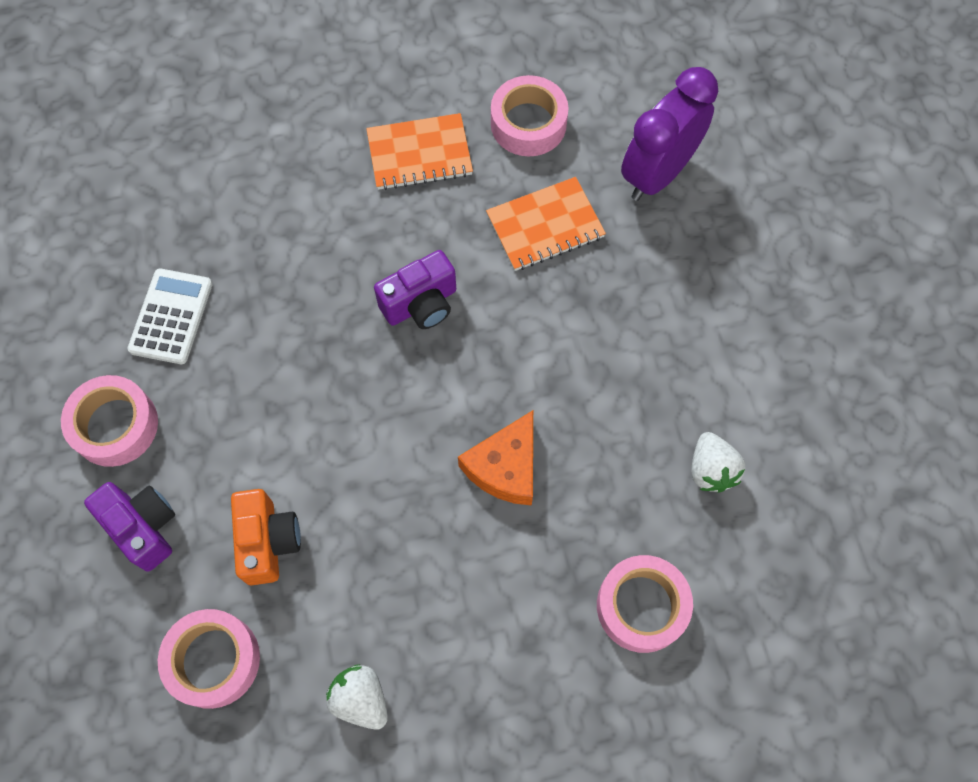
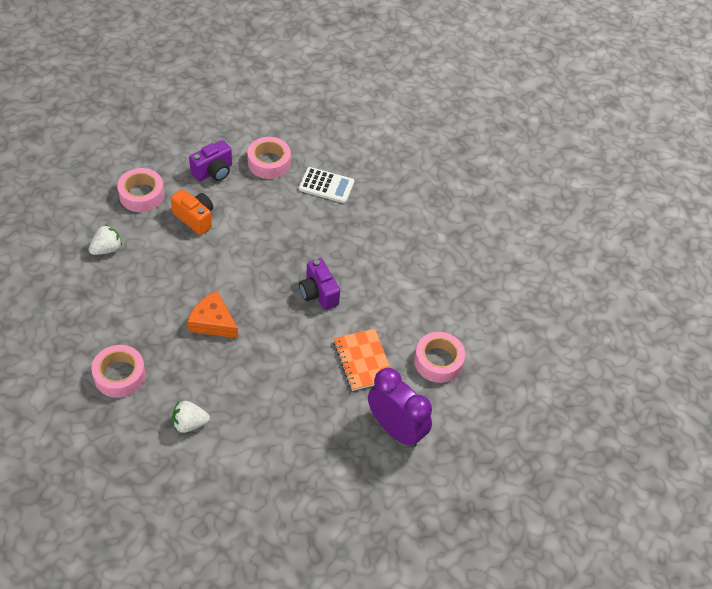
camera: 90 degrees right, 15 degrees down
orange camera [231,489,301,585] -> orange camera turned 135 degrees counterclockwise [171,189,213,235]
orange notebook [366,113,473,190] -> none

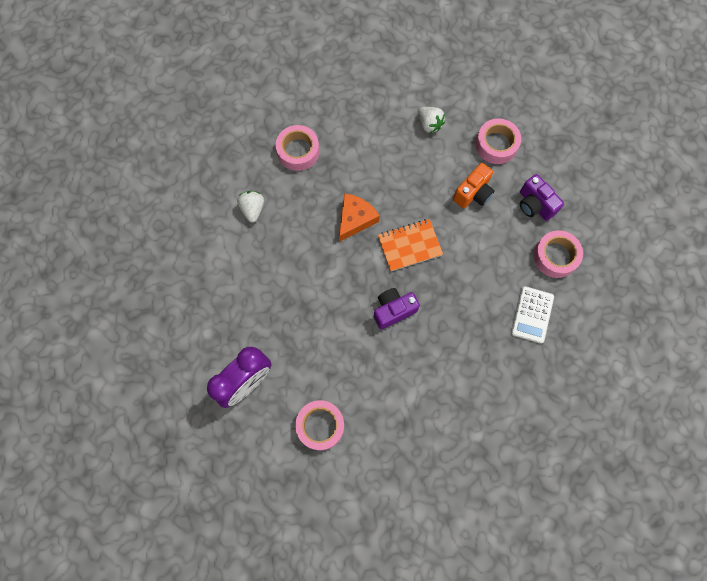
camera: 95 degrees right, 20 degrees up
orange notebook [333,329,390,391] -> orange notebook moved to [378,219,443,271]

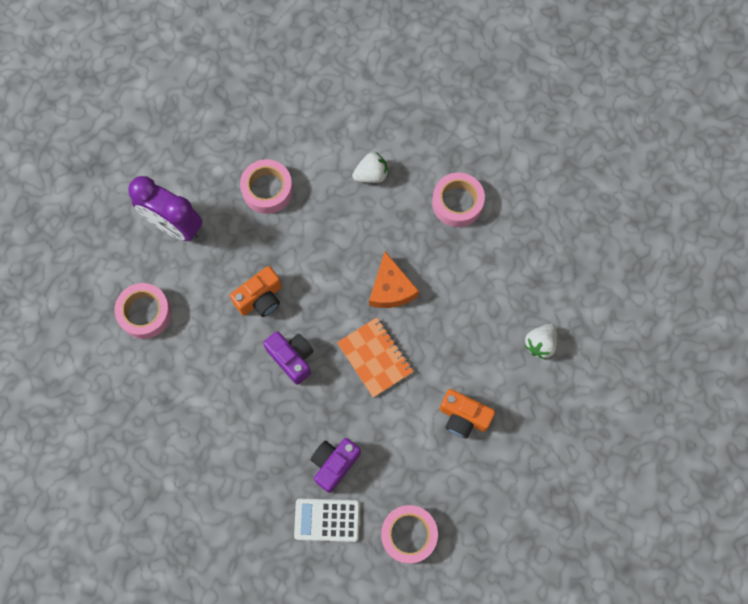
camera: 75 degrees right, 0 degrees up
orange cheese [339,193,380,241] -> orange cheese turned 60 degrees clockwise [369,251,419,308]
pink tape [475,118,521,164] -> pink tape moved to [240,159,293,214]
purple camera [520,174,564,221] -> purple camera moved to [311,438,361,493]
none -> orange camera [230,266,282,317]

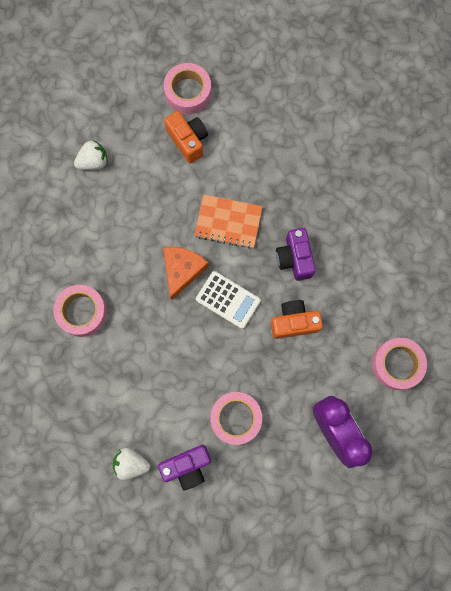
camera: 150 degrees left, 5 degrees up
white calculator [294,499,360,542] -> white calculator moved to [196,271,261,329]
purple camera [311,438,361,493] -> purple camera moved to [158,445,211,491]
orange notebook [337,317,413,398] -> orange notebook turned 75 degrees counterclockwise [194,195,263,249]
white strawberry [352,152,388,183] -> white strawberry moved to [113,447,150,480]
pink tape [381,505,438,564] -> pink tape moved to [164,63,211,114]

